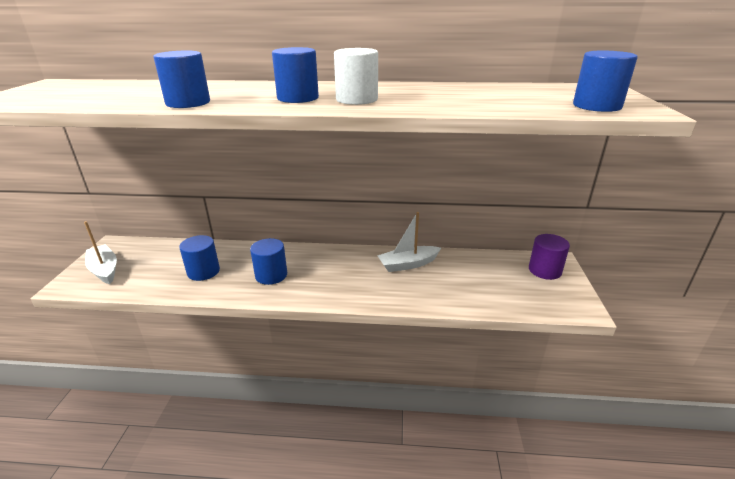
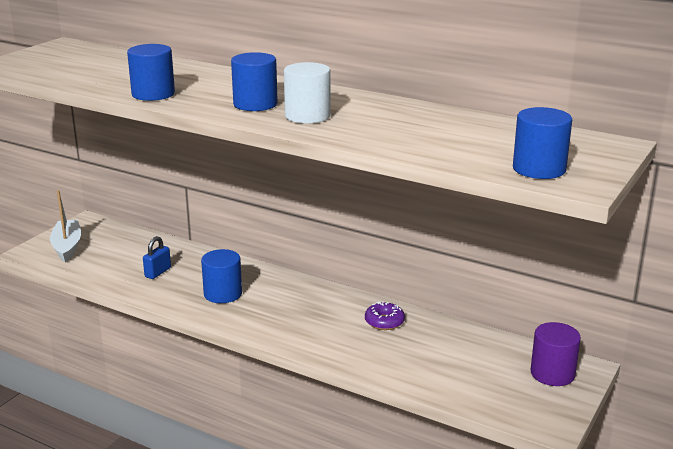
camera: 25 degrees right, 5 degrees down
blue cylinder [179,235,220,281] -> blue padlock [143,236,171,279]
white boat [377,212,441,272] -> purple donut [365,301,405,330]

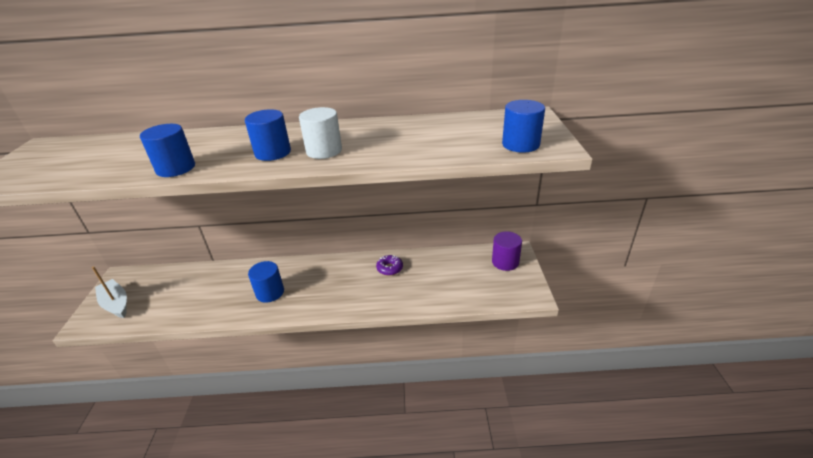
camera: 30 degrees left, 10 degrees up
blue padlock [143,236,171,279] -> none

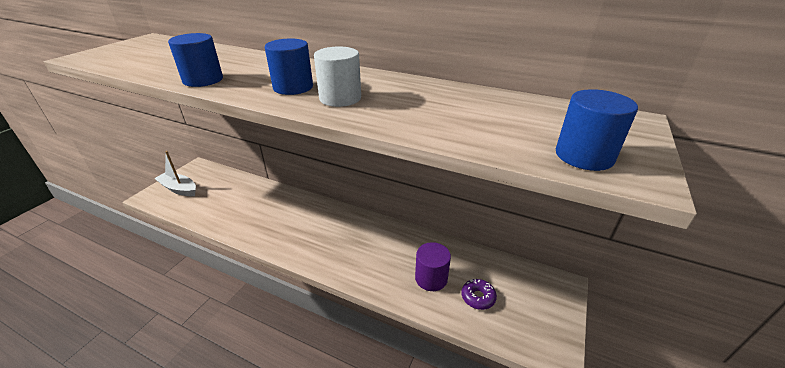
camera: 25 degrees right, 0 degrees up
white boat [92,267,127,318] -> white boat turned 45 degrees counterclockwise [154,151,196,196]
blue cylinder [248,261,284,303] -> none
purple donut [376,255,403,276] -> purple donut moved to [461,279,497,310]
purple cylinder [492,231,522,271] -> purple cylinder moved to [415,242,451,291]

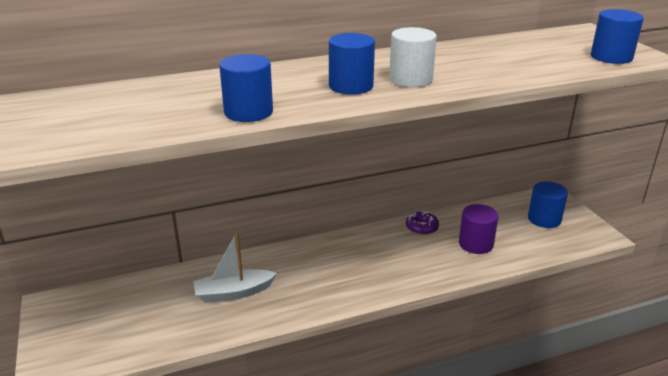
camera: 45 degrees left, 5 degrees down
white boat [154,151,196,196] -> white boat moved to [193,232,277,303]
purple donut [461,279,497,310] -> purple donut moved to [406,211,439,235]
none -> blue cylinder [528,181,568,228]

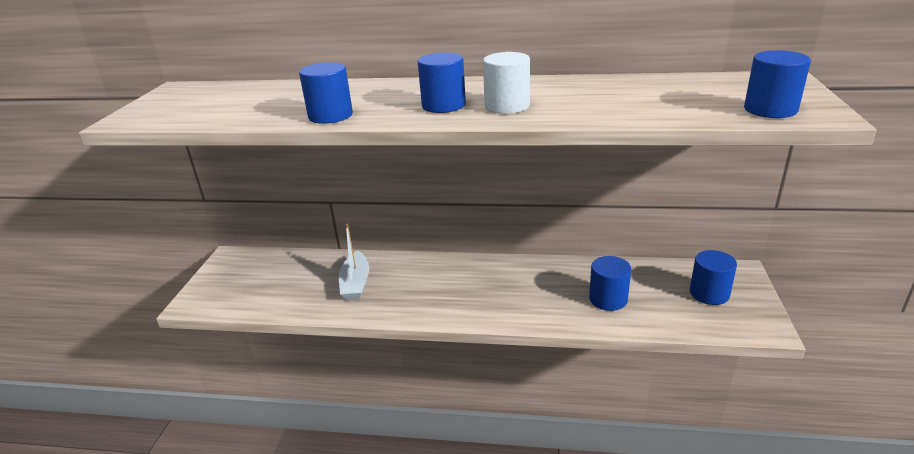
camera: 30 degrees right, 0 degrees up
white boat [193,232,277,303] -> white boat turned 105 degrees counterclockwise [339,224,369,301]
purple donut [406,211,439,235] -> none
purple cylinder [459,204,499,254] -> blue cylinder [589,256,631,311]

